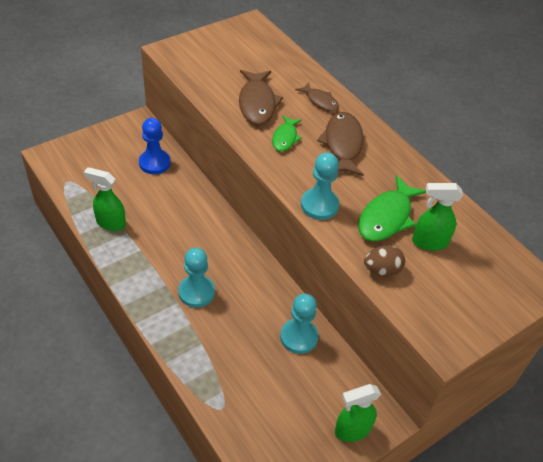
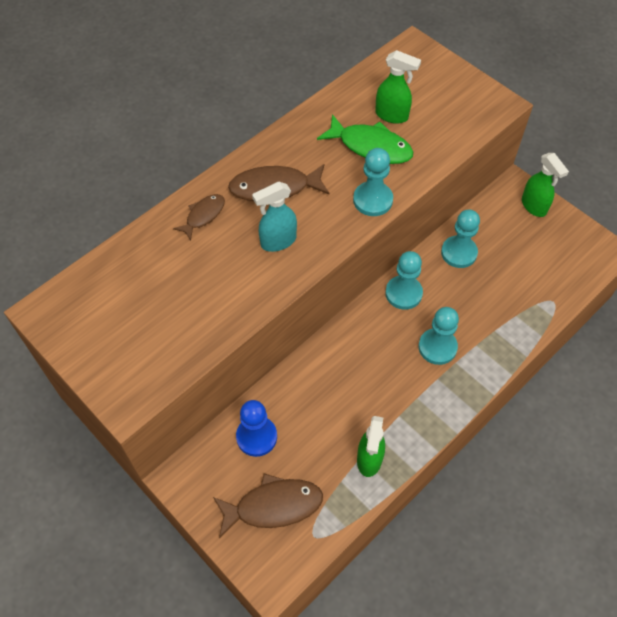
camera: 95 degrees left, 10 degrees up
brown fish [239,70,283,125] -> brown fish moved to [213,474,323,538]
green fish [272,115,302,151] -> turquoise spray bottle [252,182,297,252]
brown egg [364,245,405,277] -> none
green spray bottle [412,183,463,251] -> green spray bottle turned 60 degrees counterclockwise [375,50,421,124]
none -> turquoise pawn [385,251,423,310]

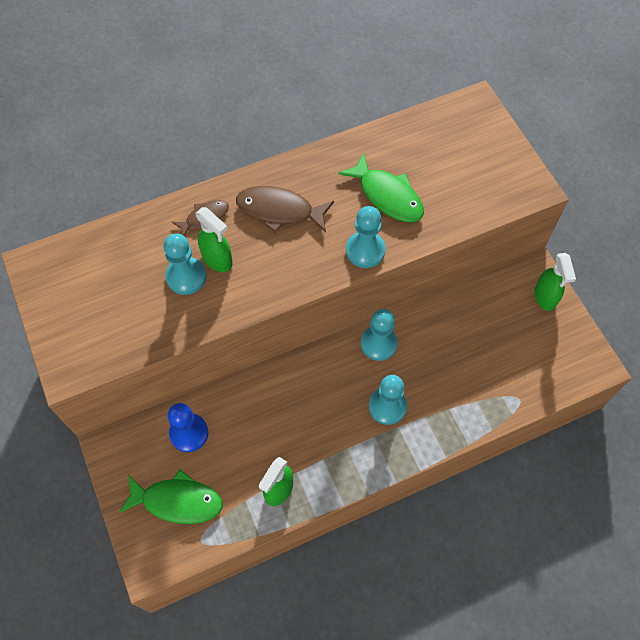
camera: 20 degrees right, 5 degrees up
brown fish [213,474,323,538] -> green fish [119,470,223,524]
turquoise spray bottle [252,182,297,252] -> none
green spray bottle [375,50,421,124] -> green spray bottle moved to [195,207,233,272]
turquoise pawn [441,209,480,268] -> turquoise pawn moved to [163,233,206,295]

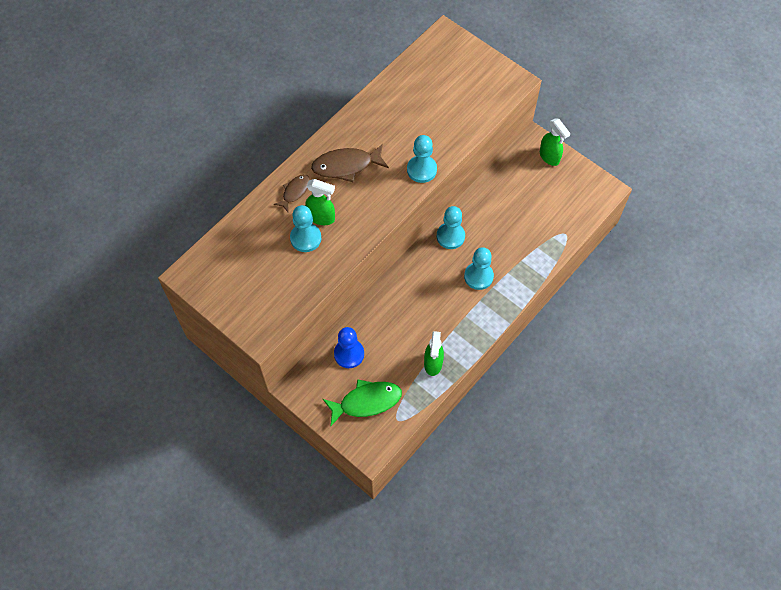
camera: 25 degrees left, 0 degrees up
green fish [338,153,424,222] -> none

